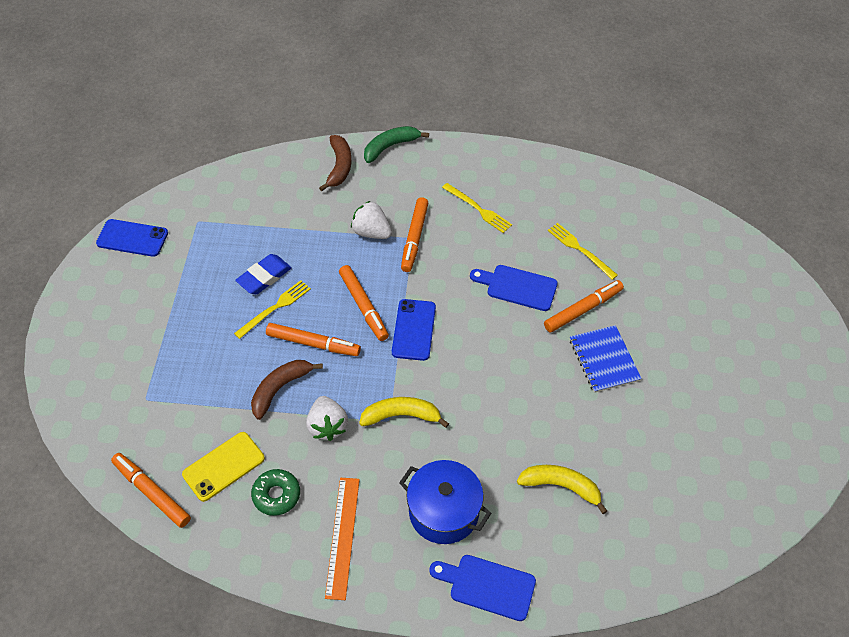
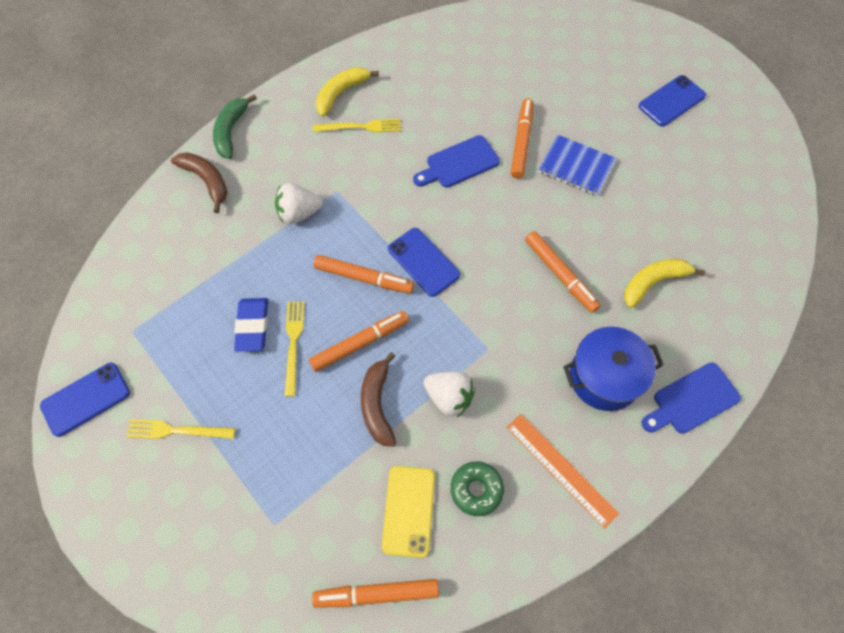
camera: 45 degrees left, 10 degrees up
yellow banana [359,397,449,428] -> yellow banana moved to [316,67,379,117]
orange marker [401,197,428,272] -> orange marker moved to [525,231,601,313]
yellow fork [548,223,618,280] -> yellow fork moved to [126,419,235,439]
none -> blue phone [639,75,706,127]

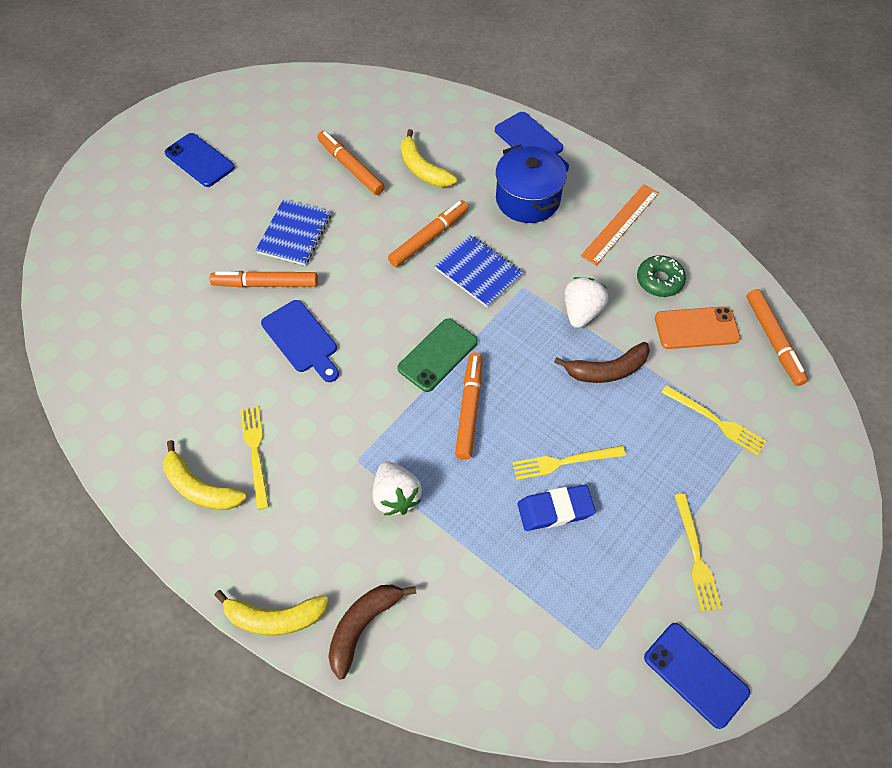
camera: 100 degrees left, 5 degrees down
green banana [213,94,257,159] -> yellow banana [214,590,329,635]
orange marker [309,311,409,372] -> orange marker moved to [317,131,385,195]
yellow phone [382,466,435,558] -> orange phone [655,306,740,349]
blue phone [388,228,460,297] -> green phone [397,318,478,392]
none -> blue notebook [434,235,523,307]
none -> yellow fork [661,385,766,456]

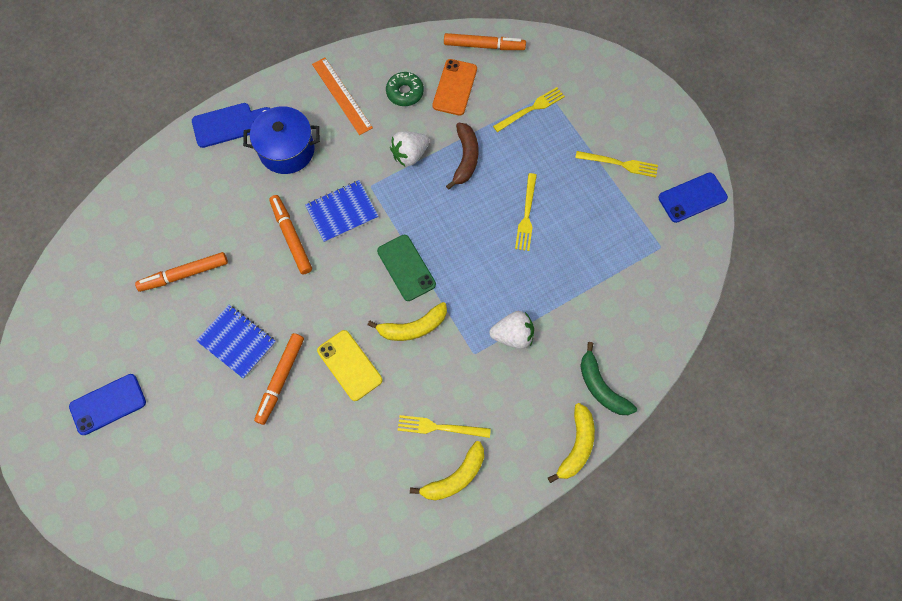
camera: 70 degrees left, 10 degrees up
blue cutting board [261,300,339,382] -> yellow phone [317,330,382,401]
brown banana [328,584,416,680] -> green banana [580,342,637,415]
yellow banana [400,129,457,187] -> yellow banana moved to [368,302,447,341]
orange marker [455,352,482,460] -> none
blue eraser [518,485,596,531] -> none
white strawberry [565,277,608,328] -> white strawberry turned 75 degrees counterclockwise [390,131,430,166]

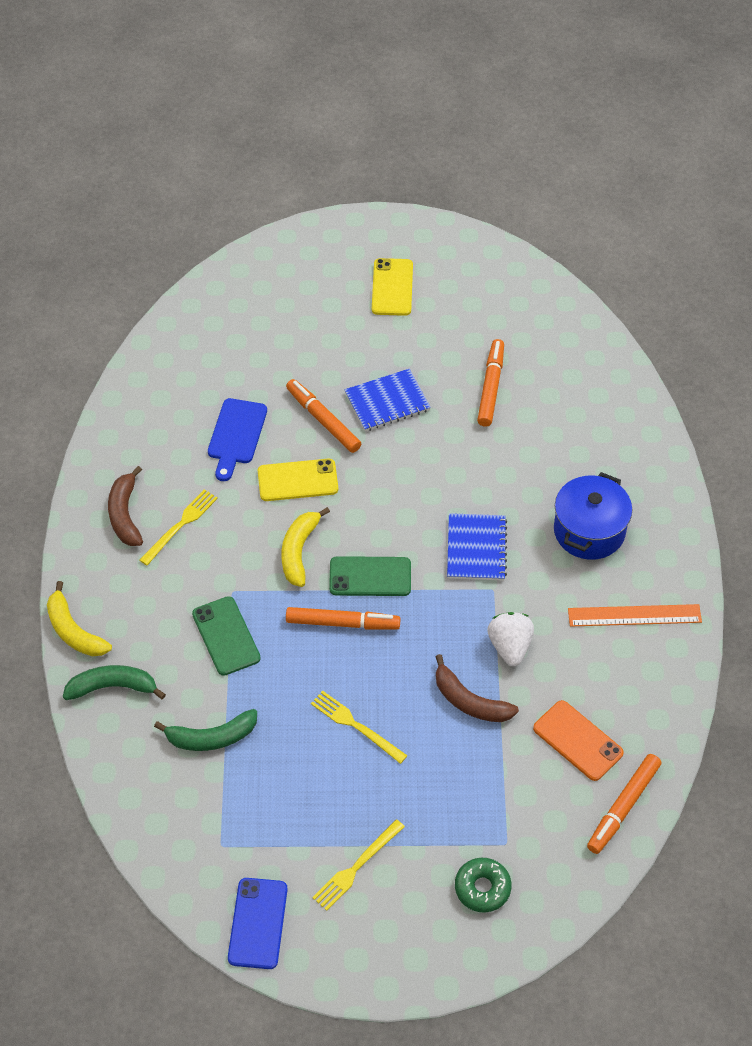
camera: 120 degrees right, 15 degrees down
blue phone [69,374,146,435] -> yellow phone [372,258,413,316]
blue cutting board [192,103,271,148] -> blue cutting board moved to [208,398,267,481]
orange marker [269,195,312,274] -> orange marker moved to [286,607,401,629]
green donut [386,72,424,106] -> green donut moved to [455,858,512,913]
yellow banana [410,441,484,500] -> brown banana [108,466,143,546]
white strawberry [490,311,534,349] -> green phone [192,596,261,676]
yellow fork [493,87,565,132] -> none
none -> green banana [154,709,257,751]

